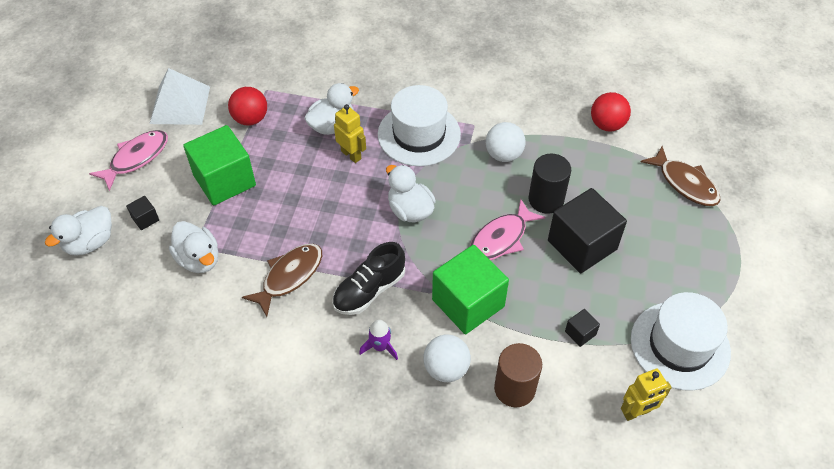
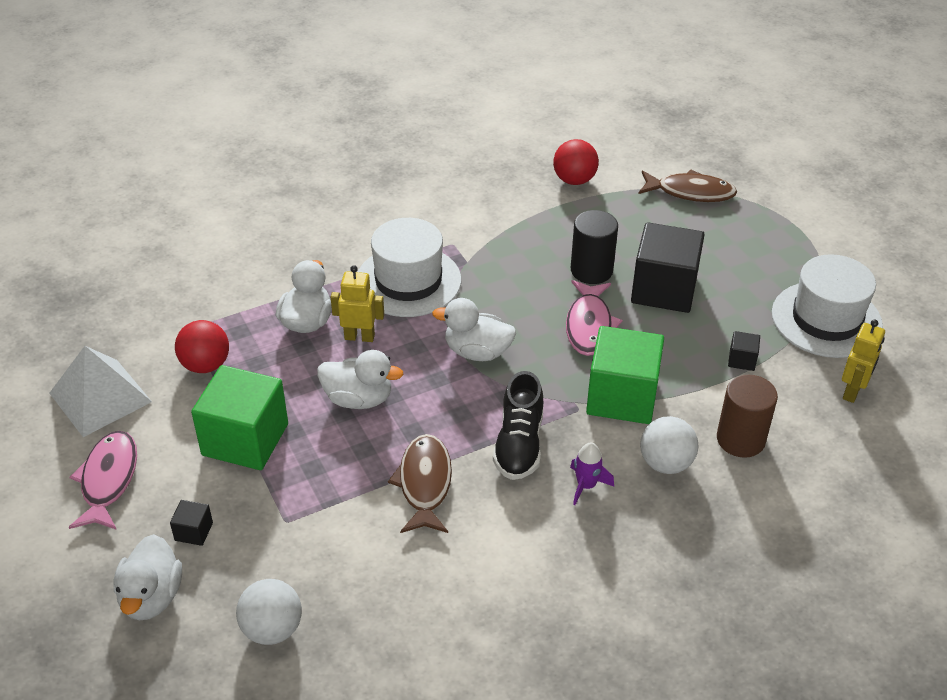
camera: 40 degrees left, 10 degrees down
white duck [169,221,218,273] -> white duck moved to [317,350,403,409]
white ball [486,122,526,162] -> white ball moved to [236,579,302,645]

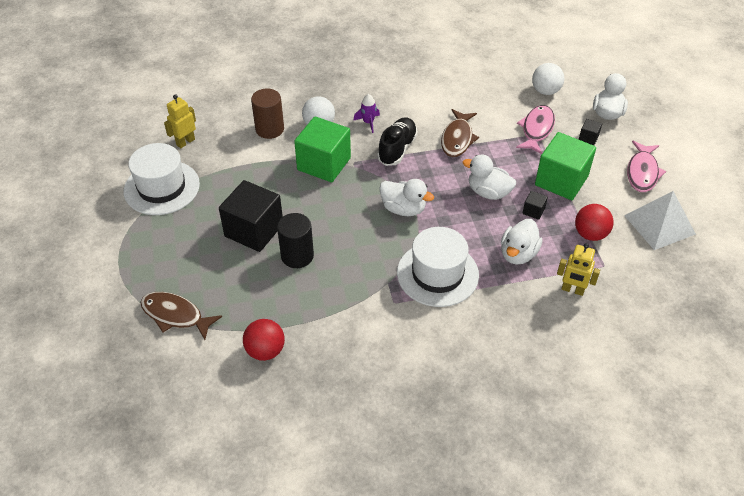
camera: 165 degrees left, 5 degrees up
yellow robot [331,265,384,342] -> yellow robot moved to [557,243,600,296]
pink fish [566,280,623,356] -> pink fish moved to [516,105,555,154]
black cube [728,331,760,371] -> black cube moved to [522,191,548,220]

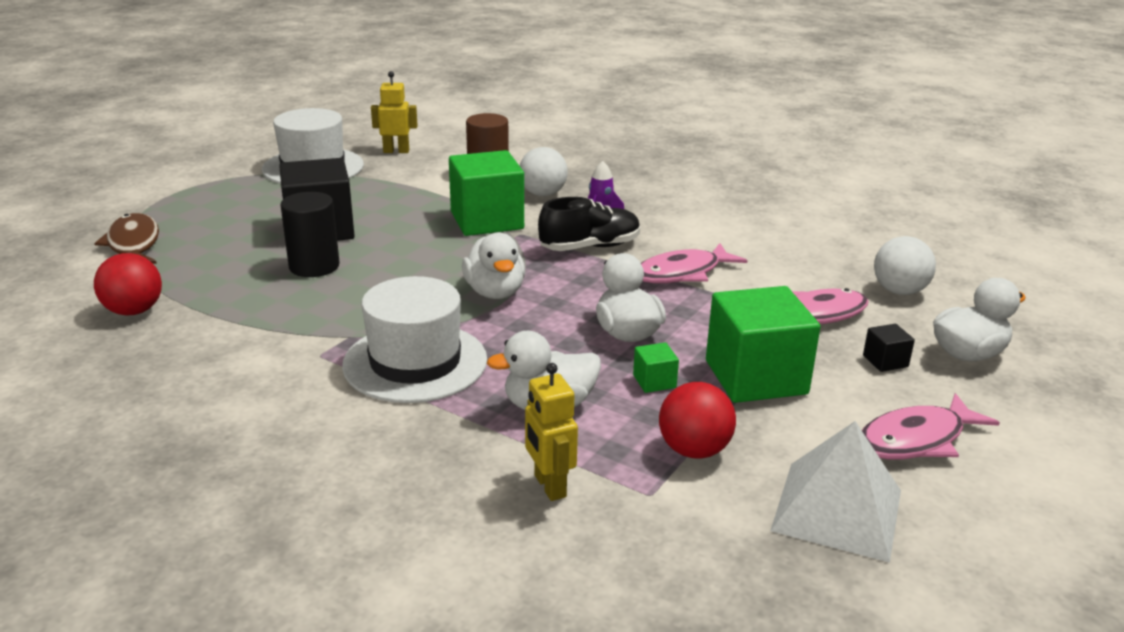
camera: 45 degrees right, 20 degrees down
brown fish [441,109,479,157] -> pink fish [641,243,747,283]
black cube [522,191,548,220] -> green cube [633,342,679,393]

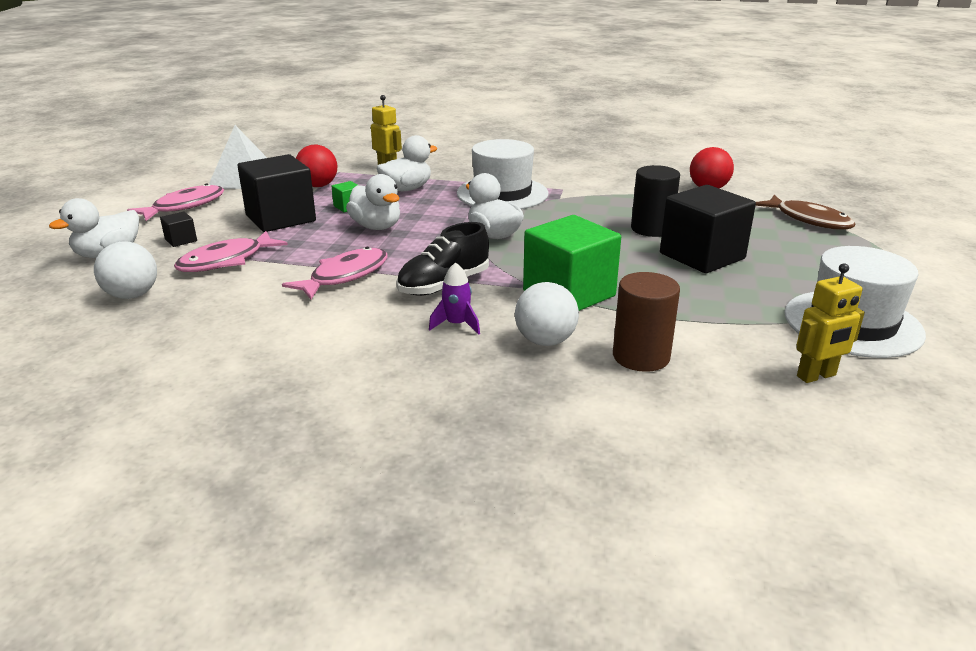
camera: 160 degrees right, 0 degrees up
green cube [706,286,820,403] -> black cube [237,154,316,232]

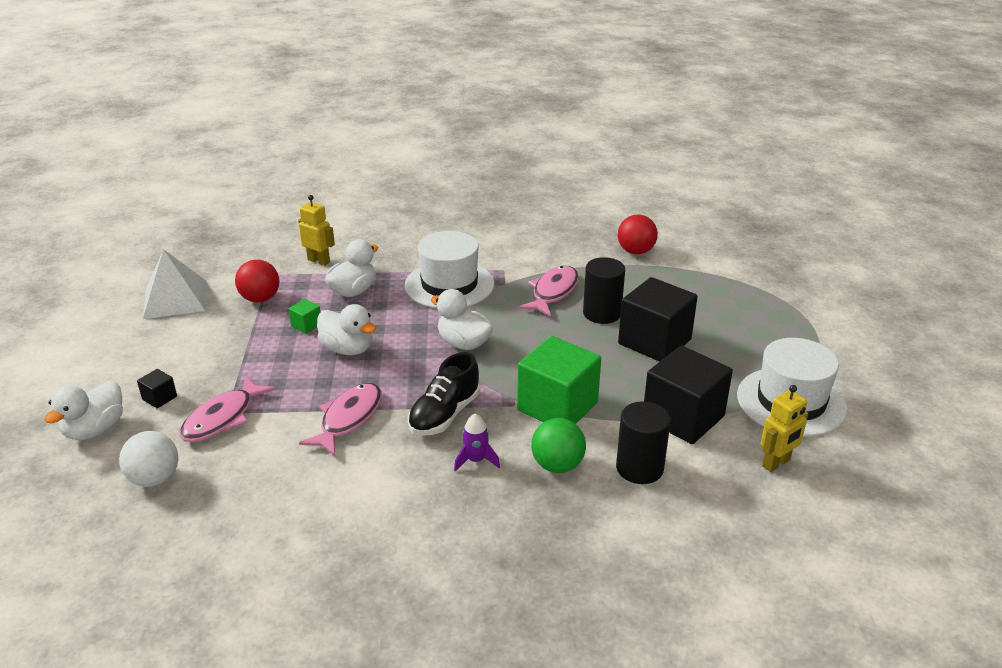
camera: 15 degrees left, 5 degrees up
pink fish [127,184,224,221] -> pink fish moved to [519,266,579,317]
black cube [237,154,316,232] -> black cube moved to [644,345,733,444]
white ball [515,282,579,346] -> green ball [531,418,586,473]
brown cylinder [613,272,680,372] -> black cylinder [616,401,671,484]
brown fish [756,195,856,230] -> none

